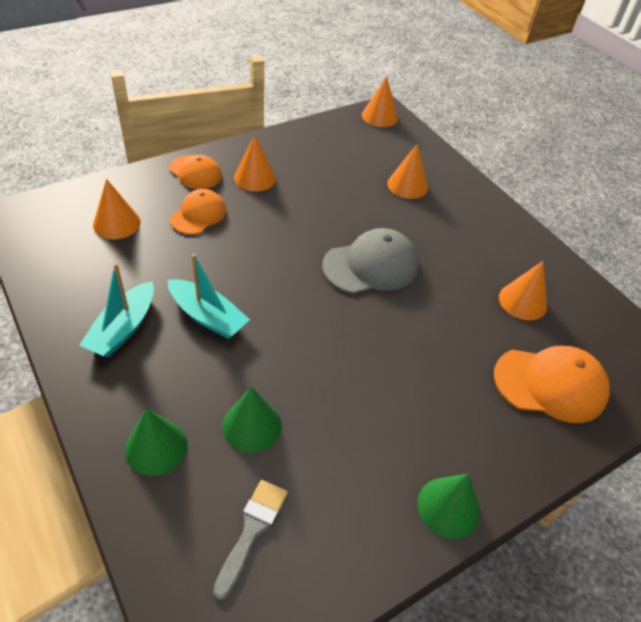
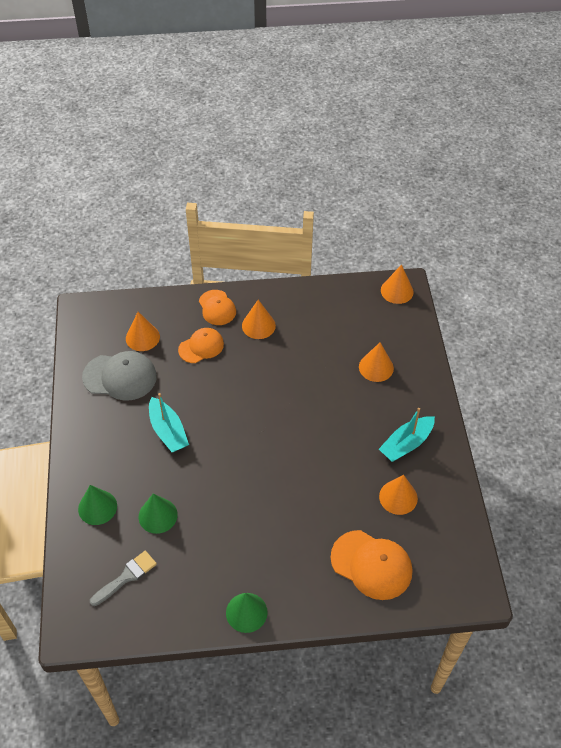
camera: 30 degrees right, 5 degrees up
turquoise boat [79,263,154,358] -> turquoise boat moved to [379,408,435,462]
grey cap [322,228,419,294] -> grey cap moved to [82,351,157,401]

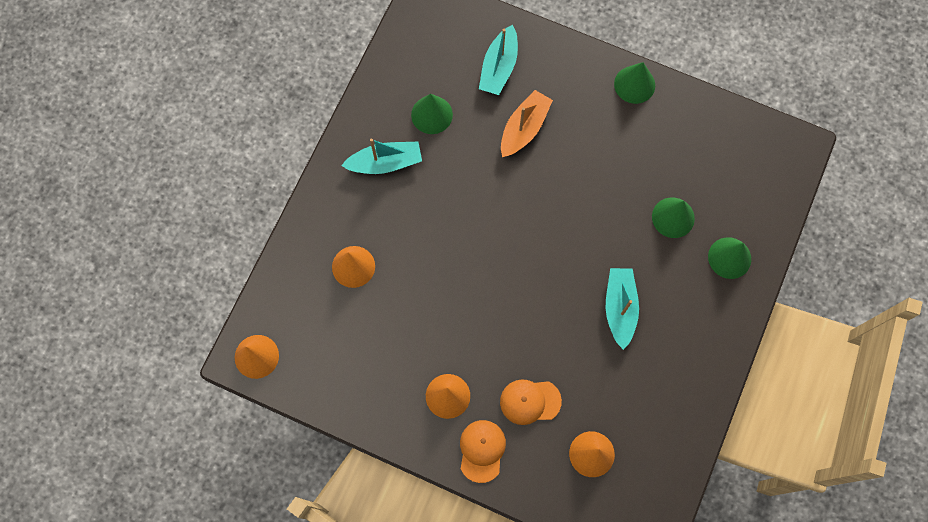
camera: 150 degrees left, 20 degrees up
grey cap [82,351,157,401] -> none
grey brush [90,551,157,606] -> none
orange cap [331,530,412,600] -> turquoise boat [479,25,518,95]
orange cone [379,475,418,515] -> green cone [411,94,453,134]
none -> orange boat [501,90,553,157]

